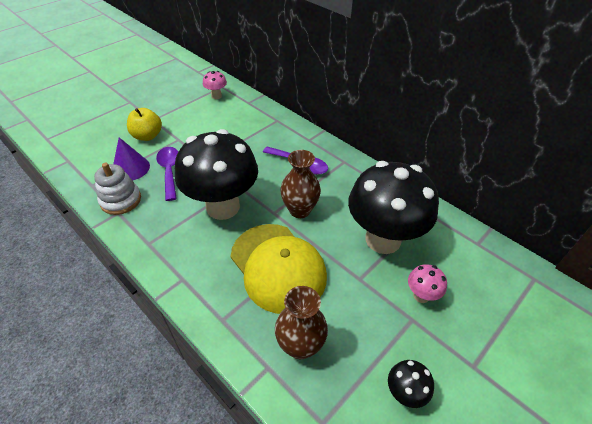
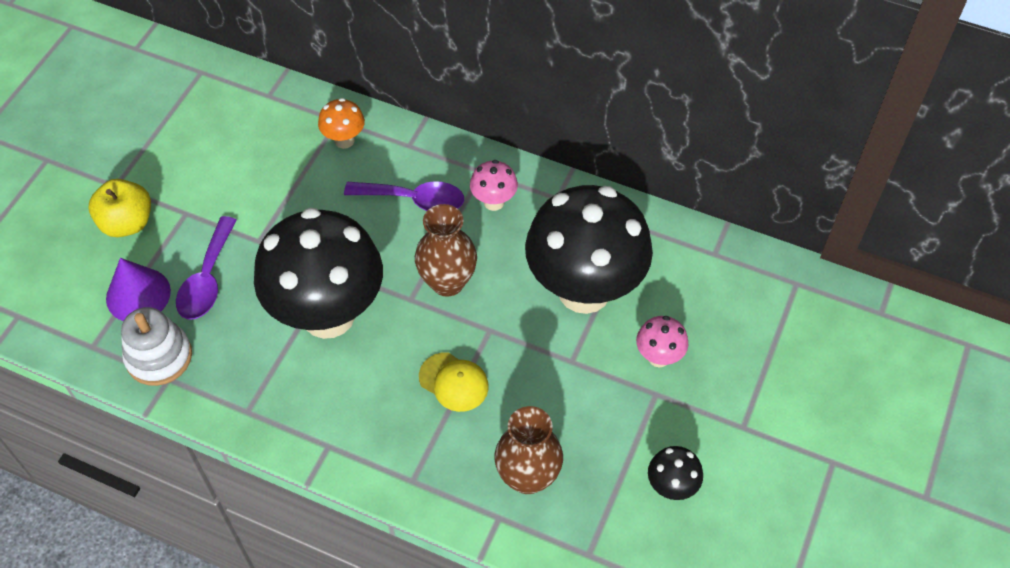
camera: 20 degrees left, 10 degrees up
purple spoon [156,147,178,201] -> purple spoon turned 135 degrees counterclockwise [176,216,237,319]
pink mushroom [203,71,227,99] -> pink mushroom moved to [470,160,518,211]
yellow cap [231,224,327,314] -> yellow cap [419,352,489,412], size x0.45
none -> orange mushroom [318,98,365,149]

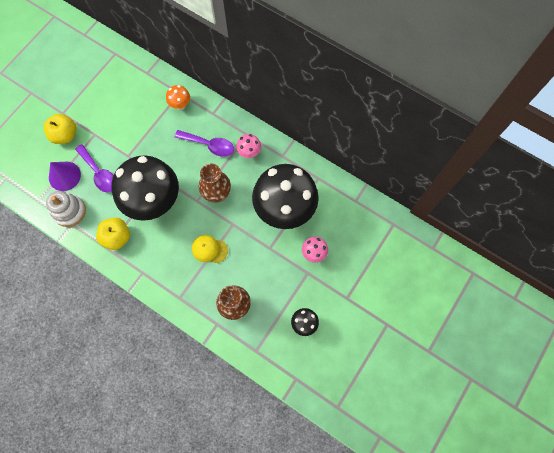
camera: 10 degrees right, 15 degrees up
purple spoon [176,216,237,319] -> purple spoon turned 60 degrees counterclockwise [75,144,114,192]
yellow cap [419,352,489,412] -> yellow cap turned 150 degrees clockwise [192,235,228,263]
none -> yellow apple [96,218,130,250]

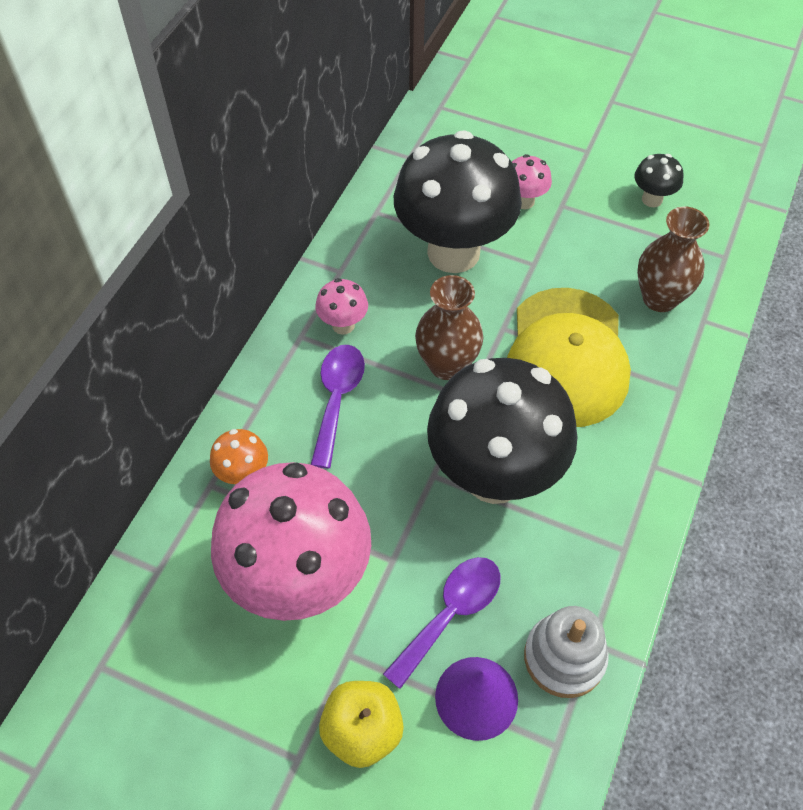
camera: 100 degrees left, 15 degrees down
yellow apple [96,218,130,250] -> none
yellow cap [192,235,228,263] -> yellow cap [507,288,631,427], size x2.20
none -> pink mushroom [211,462,371,621]

